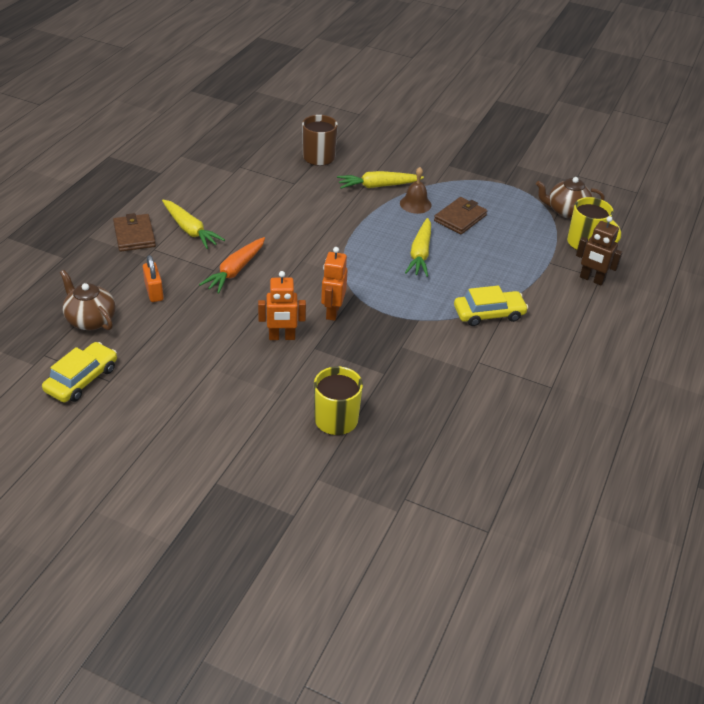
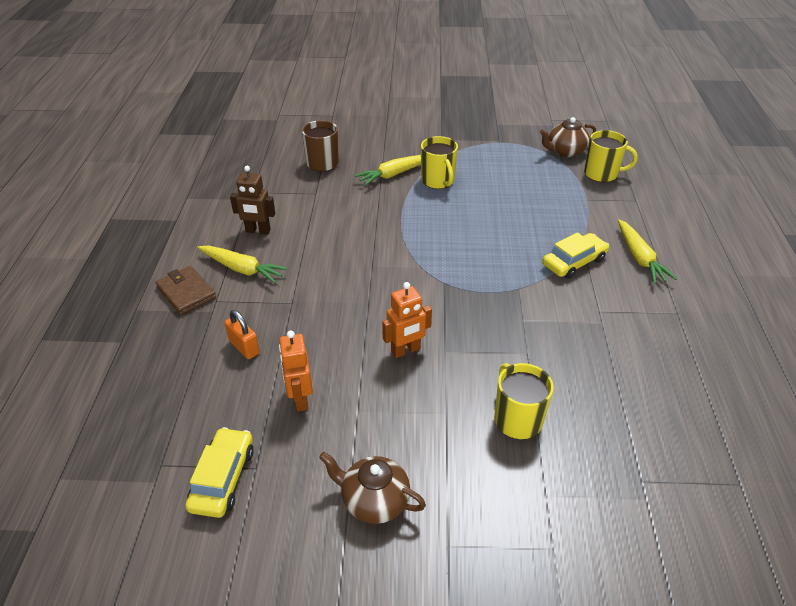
camera: 20 degrees left, 0 degrees up
brown teapot [60,270,116,330] -> brown teapot moved to [319,452,426,524]
orange carrot [199,237,265,293] -> none
orange robot [321,247,348,321] -> orange robot moved to [279,331,313,412]
brown bell [400,167,432,214] -> yellow mug [421,136,458,189]
yellow carrot [405,218,431,277] -> yellow carrot moved to [618,219,677,284]
brown wallet [434,197,487,234] -> none
brown robot [576,216,623,286] -> brown robot moved to [230,166,275,235]

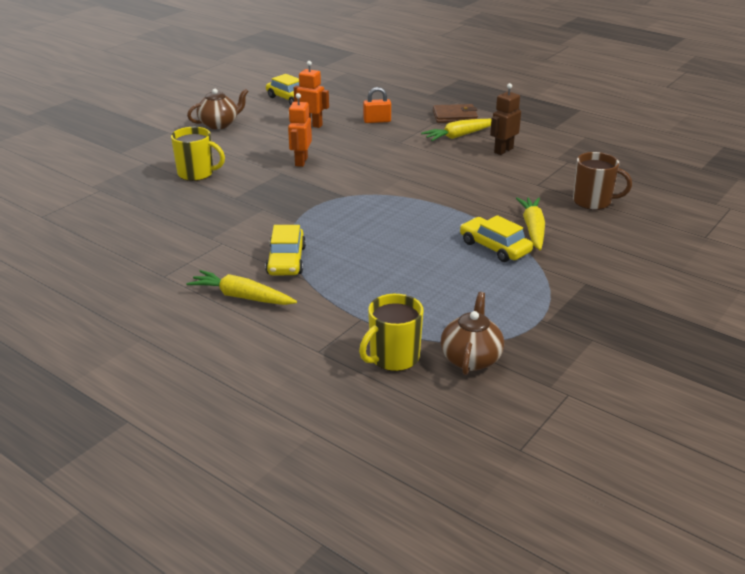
camera: 125 degrees right, 10 degrees down
yellow mug [421,136,458,189] -> yellow car [460,215,533,262]

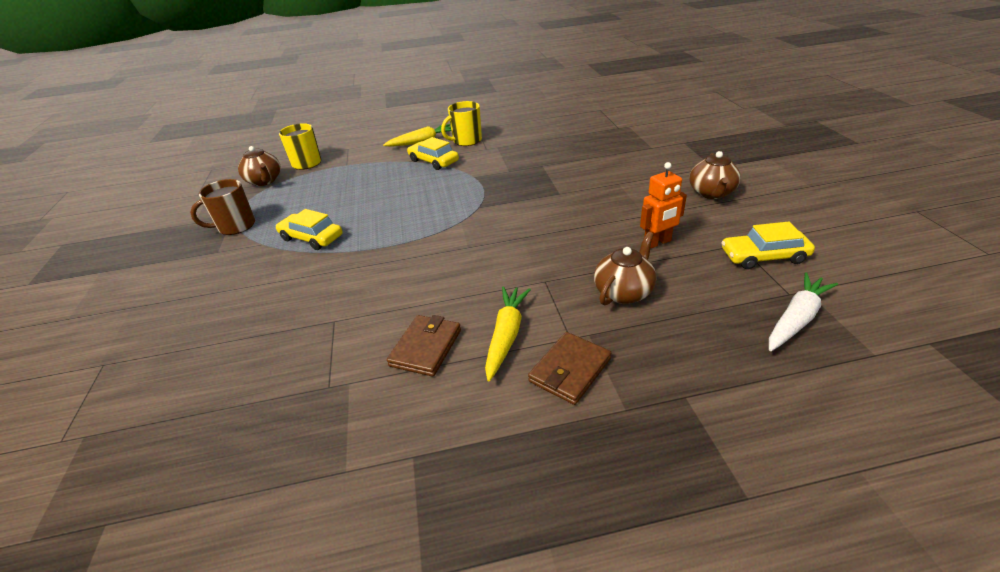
camera: 135 degrees right, 5 degrees up
yellow mug [171,127,225,181] -> yellow mug moved to [441,101,482,146]
orange robot [288,93,312,167] -> none
orange padlock [363,87,391,123] -> brown teapot [594,232,656,305]
yellow car [460,215,533,262] -> yellow car turned 150 degrees counterclockwise [276,209,342,250]
brown robot [490,83,521,155] -> brown wallet [387,315,461,377]
yellow carrot [516,197,545,250] -> none
brown mug [573,152,632,210] -> brown mug moved to [190,179,255,235]
none -> white carrot [769,272,838,351]

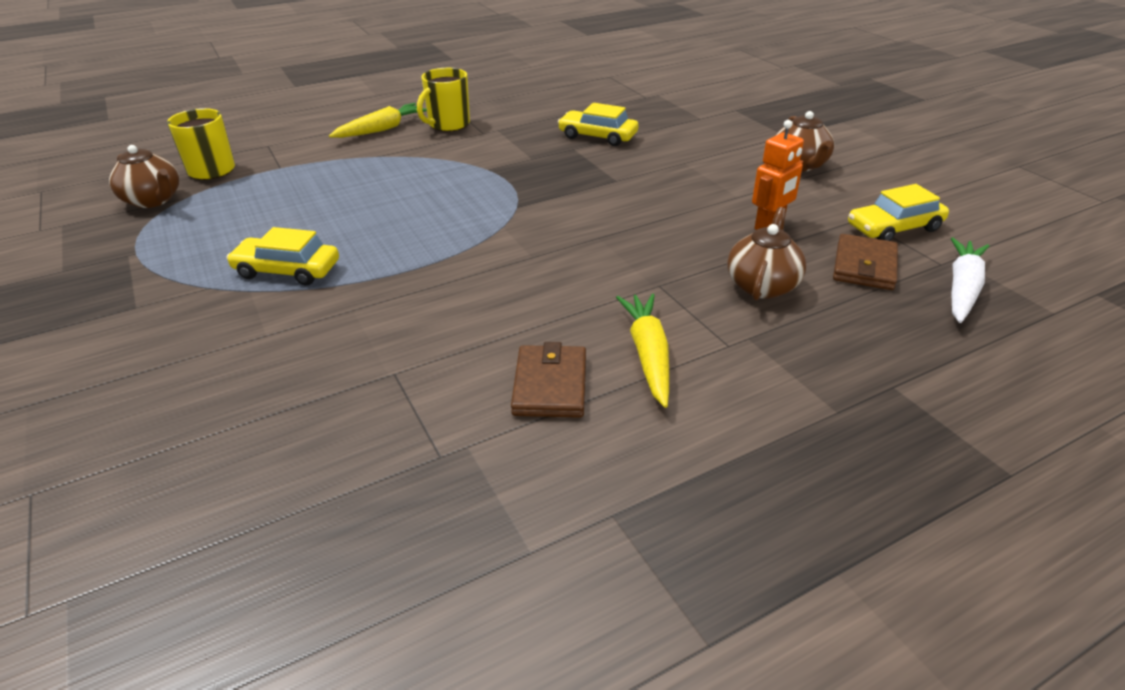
camera: 20 degrees left, 0 degrees up
brown mug [190,179,255,235] -> none
yellow car [407,137,459,170] -> yellow car moved to [558,103,639,146]
brown wallet [528,332,611,405] -> brown wallet moved to [833,234,898,290]

